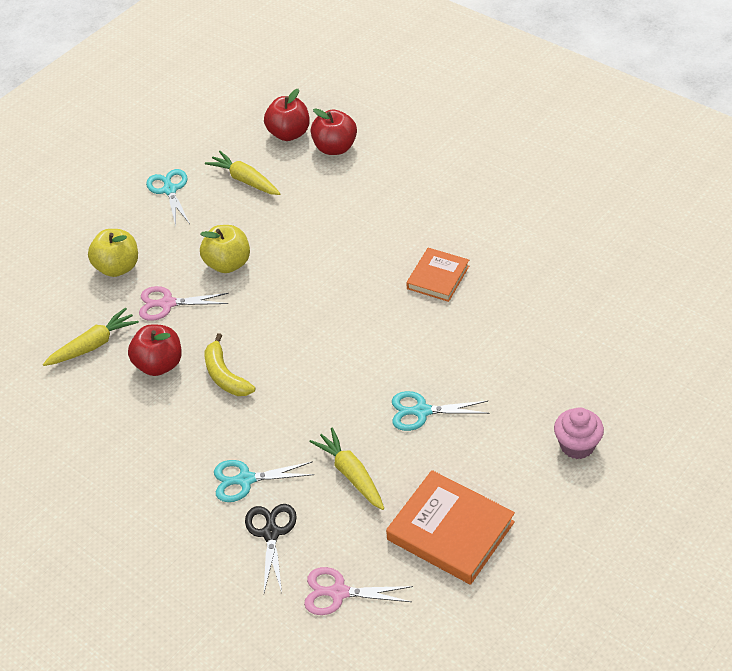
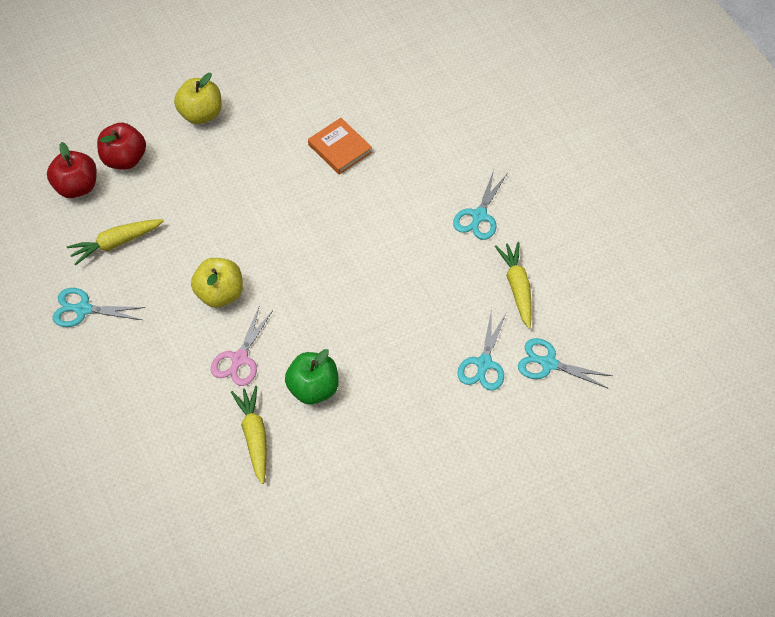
camera: 70 degrees left, 10 degrees up
yellow apple [88,229,138,277] -> yellow apple moved to [174,73,222,124]
red apple [128,325,182,376] -> green apple [285,349,339,405]
yellow banana [205,333,255,396] -> none
black scissors [245,504,297,592] -> turquoise scissors [518,338,612,389]
pink scissors [304,567,413,615] -> none
yellow carrot [309,428,384,510] -> yellow carrot turned 90 degrees clockwise [495,242,532,329]
orange book [386,470,515,585] -> none
pink cupcake [554,407,604,459] -> none

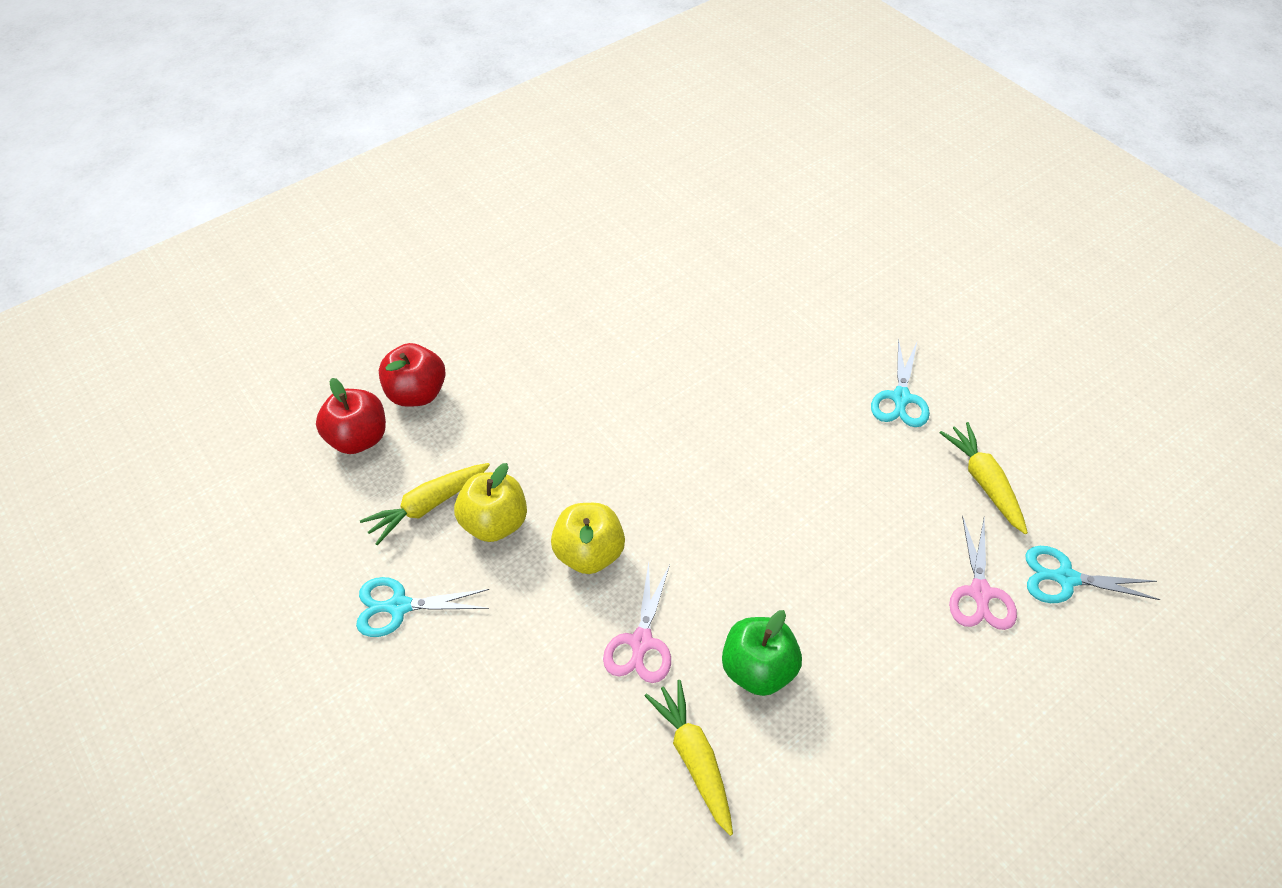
camera: 10 degrees left, 5 degrees down
yellow apple [174,73,222,124] -> yellow apple moved to [454,463,527,542]
orange book [308,118,372,175] -> none
turquoise scissors [457,309,506,391] -> pink scissors [949,515,1017,630]

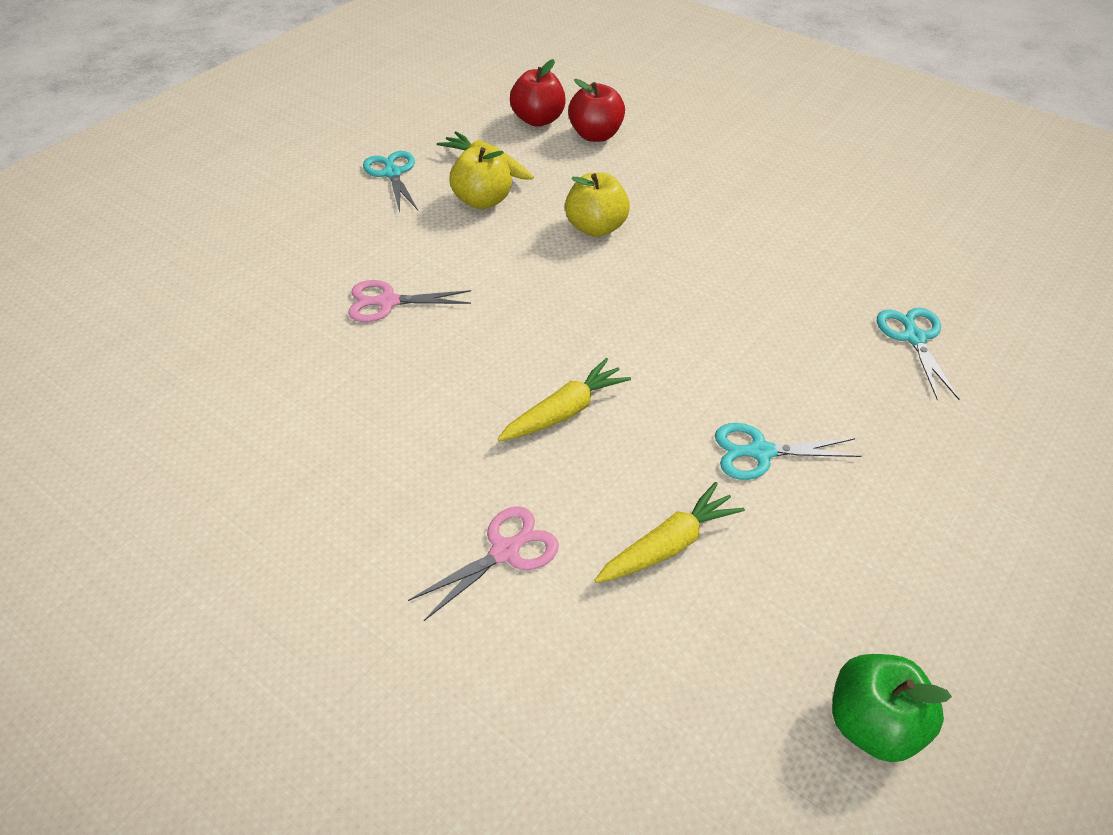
camera: 75 degrees right, 5 degrees down
yellow apple [551,503,625,574] -> yellow apple moved to [565,173,630,237]
yellow carrot [645,680,733,836] -> yellow carrot moved to [497,358,631,441]
green apple [722,610,802,696] -> green apple moved to [832,654,952,762]
pink scissors [949,515,1017,630] -> pink scissors turned 150 degrees clockwise [408,506,559,621]
turquoise scissors [1025,546,1161,603] -> turquoise scissors moved to [877,308,959,400]

